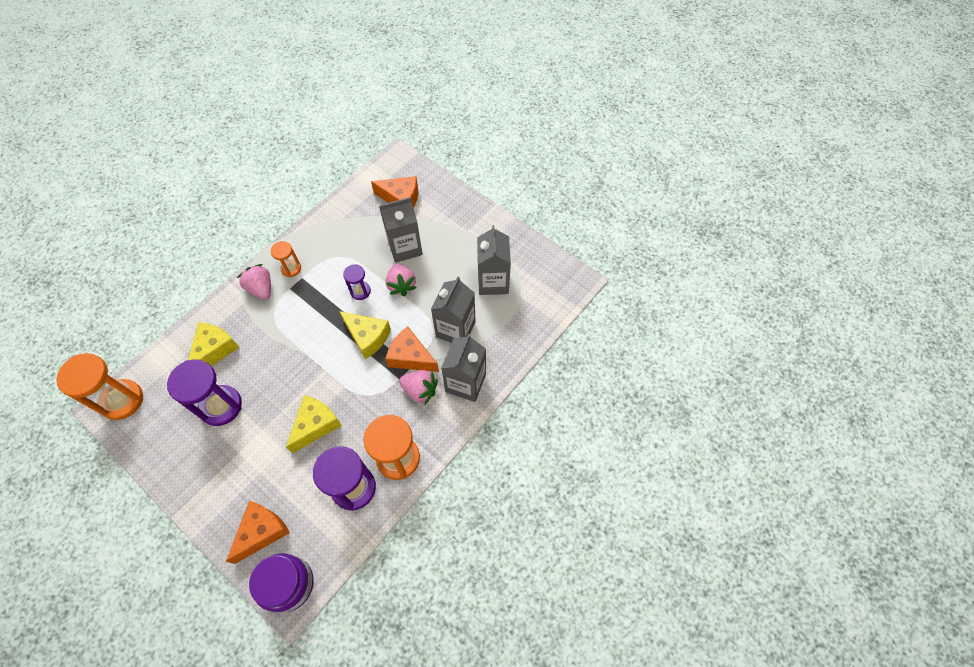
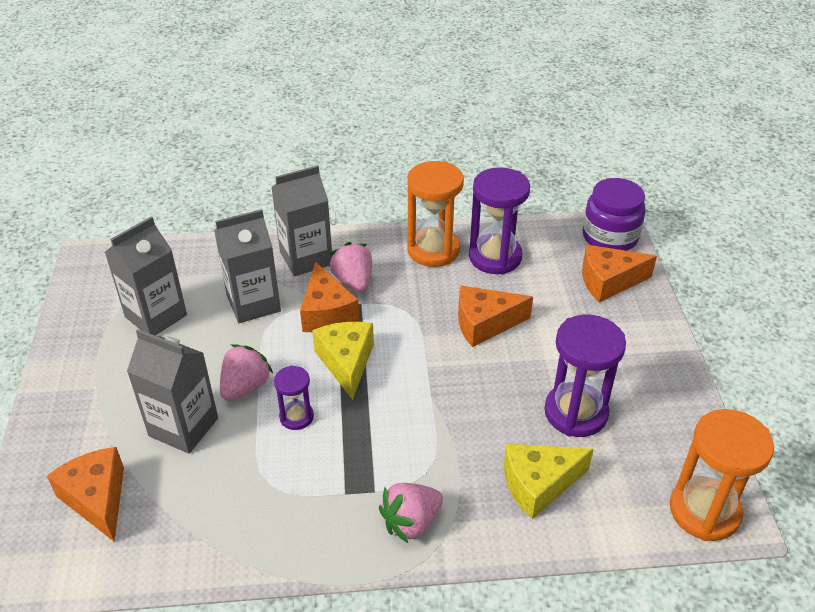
camera: 135 degrees left, 20 degrees down
pink strawberry [237,264,271,300] -> pink strawberry turned 45 degrees clockwise [379,483,443,543]
orange hourglass [271,241,301,277] -> none
yellow cheese [286,395,342,454] -> orange cheese [458,286,533,347]

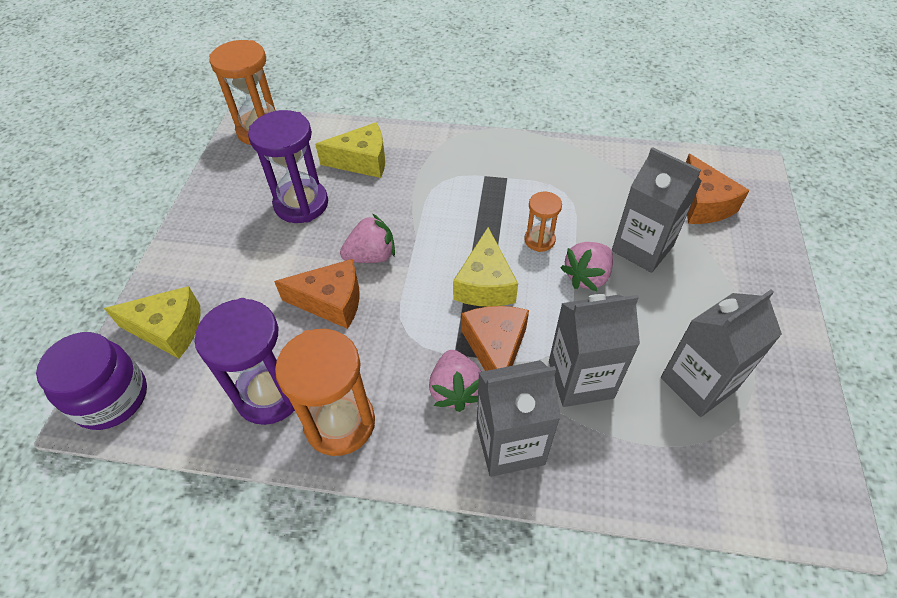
camera: 165 degrees left, 10 degrees up
purple hourglass [274,365,314,430] -> orange hourglass [524,192,562,252]
pink strawberry [379,483,443,543] -> pink strawberry moved to [340,214,395,263]
orange cheese [582,245,657,303] -> yellow cheese [104,286,200,358]

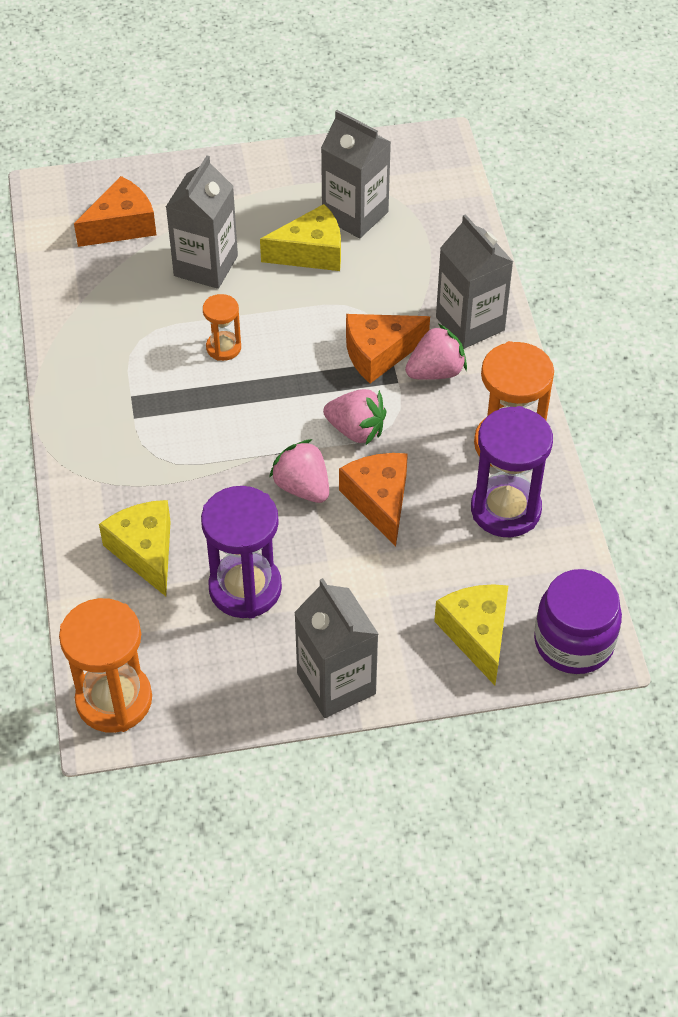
camera: 110 degrees left, 0 degrees up
yellow cheese [453,227,518,307] -> yellow cheese moved to [260,204,341,271]
grey carton [549,294,640,407] -> grey carton moved to [294,578,378,718]
pink strawberry [561,242,613,291] -> pink strawberry moved to [323,389,386,445]

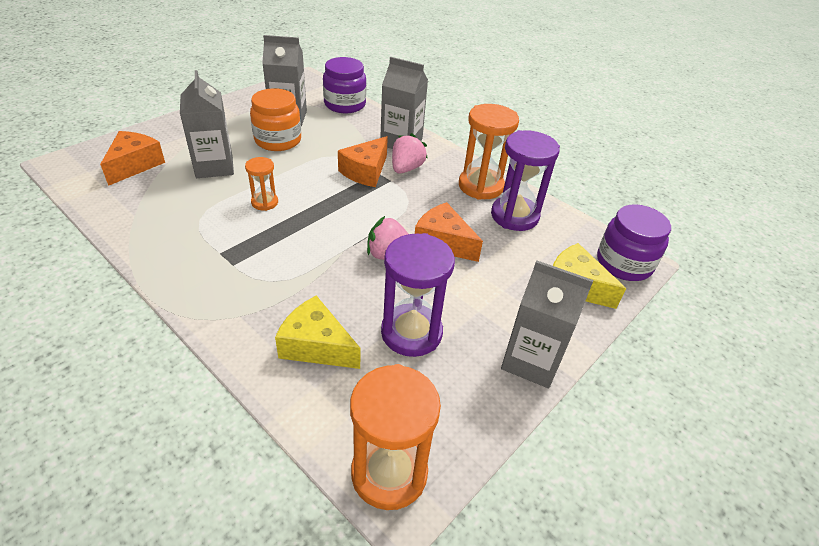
camera: 40 degrees left, 10 degrees down
yellow cheese [260,204,341,271] -> orange jar [250,88,301,151]
pink strawberry [323,389,386,445] -> none
none -> purple jar [323,57,366,113]

